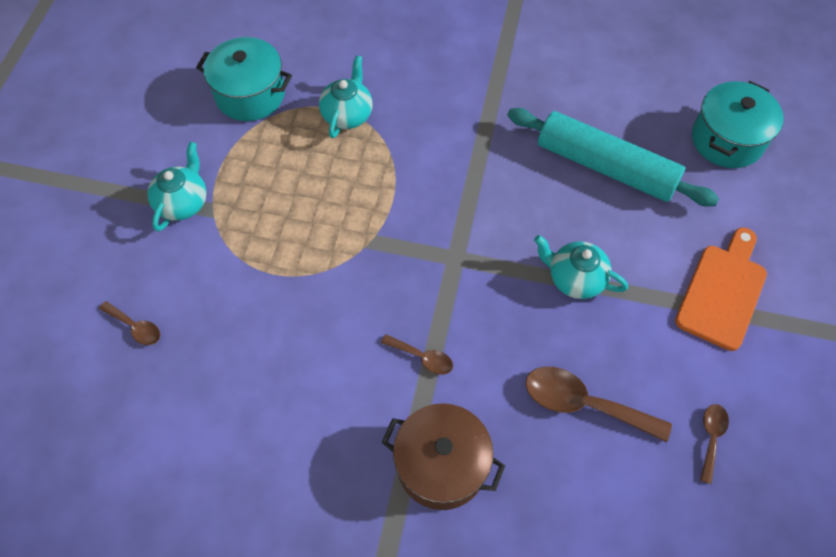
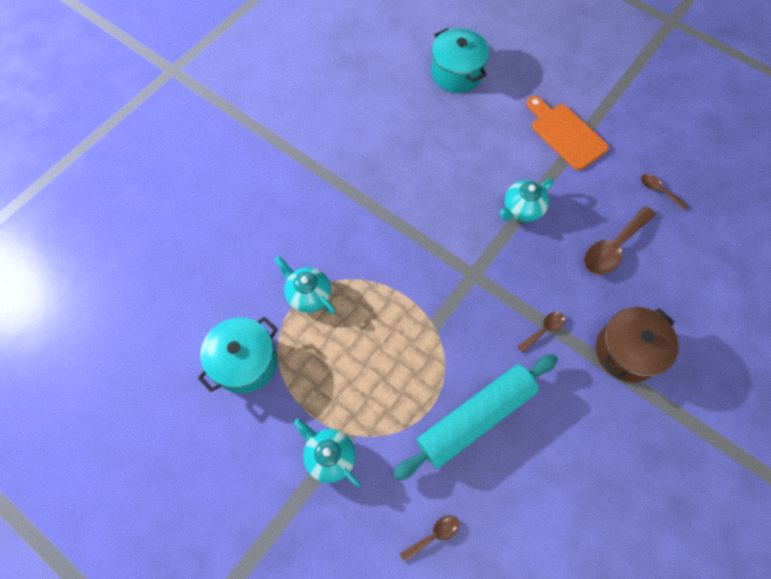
camera: 65 degrees left, 5 degrees up
turquoise rolling pin [507,108,719,207] -> turquoise rolling pin moved to [393,354,558,481]

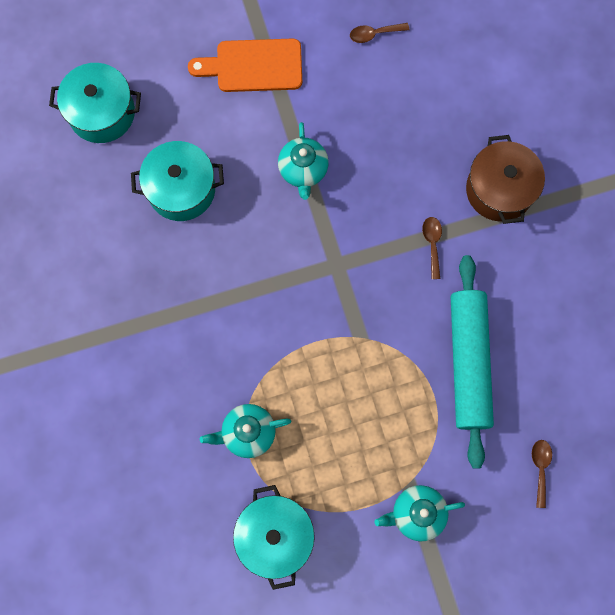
camera: 55 degrees left, 10 degrees up
brown spoon [584,206,656,275] -> none
none -> turquoise pot [131,141,224,221]

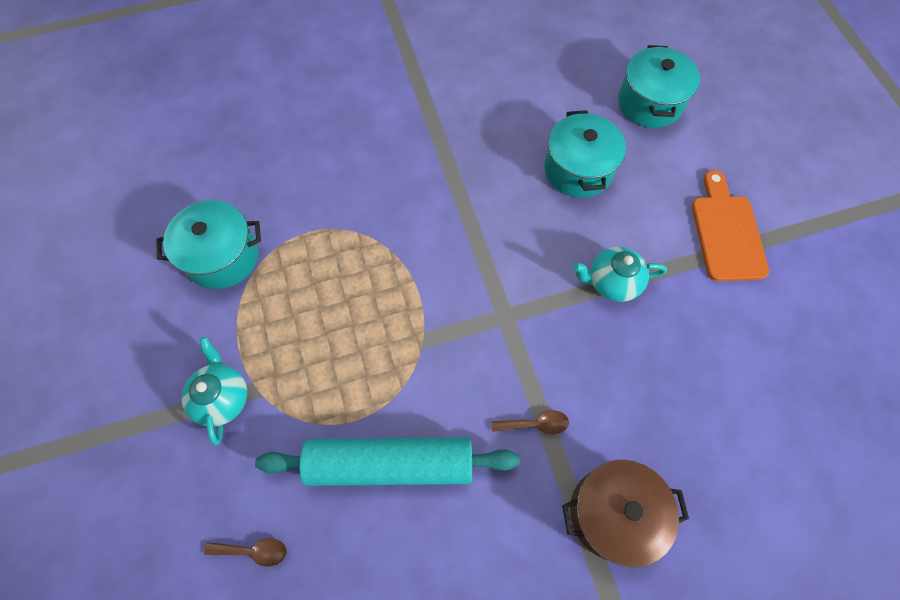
camera: 90 degrees right, 10 degrees down
turquoise teapot [200,404,291,458] -> none
brown spoon [350,23,409,43] -> none

